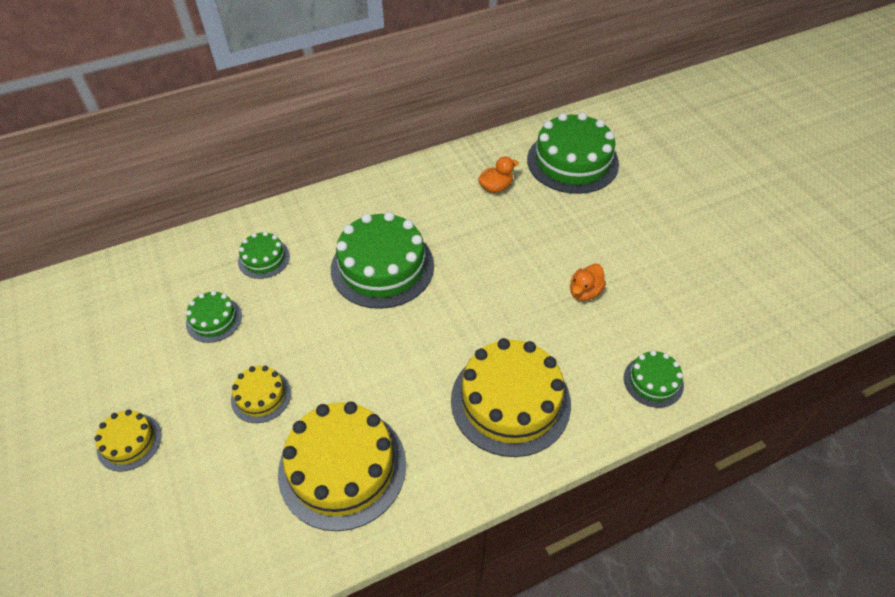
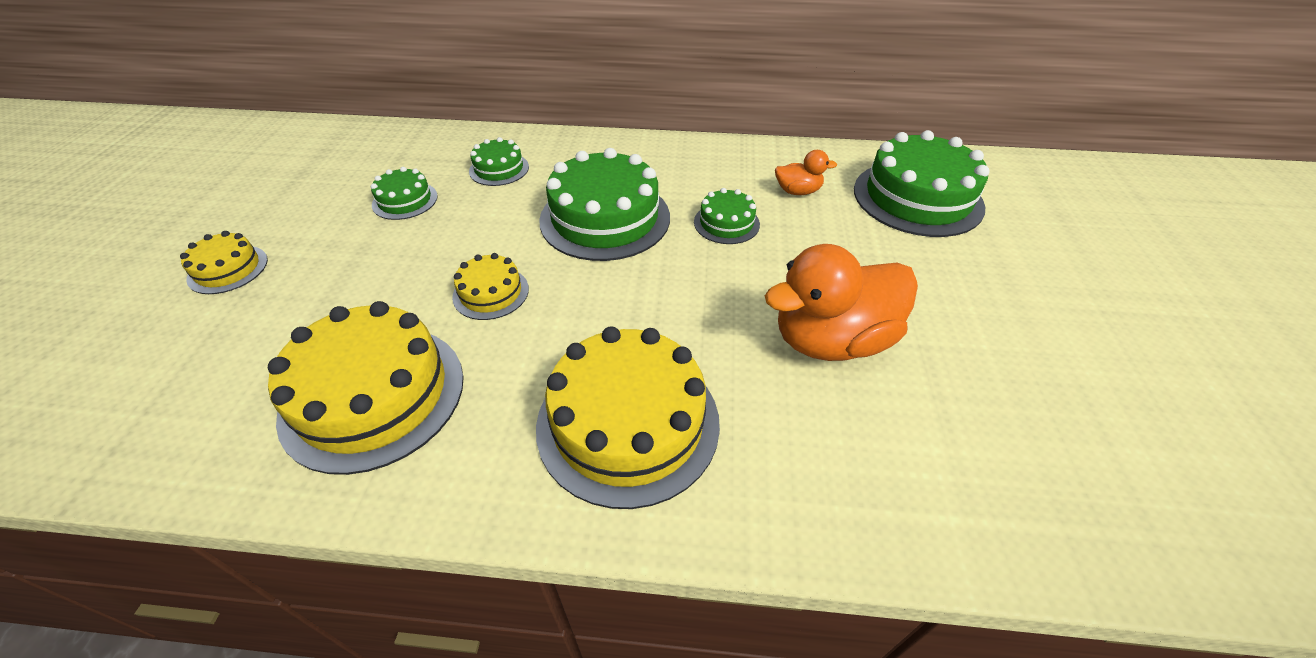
camera: 30 degrees right, 5 degrees down
yellow cake [231,366,291,423] -> yellow cake moved to [452,253,529,320]
orange duck [570,264,606,301] -> orange duck [765,244,918,361], size x2.10
green cake [624,350,684,408] -> green cake moved to [694,188,760,244]

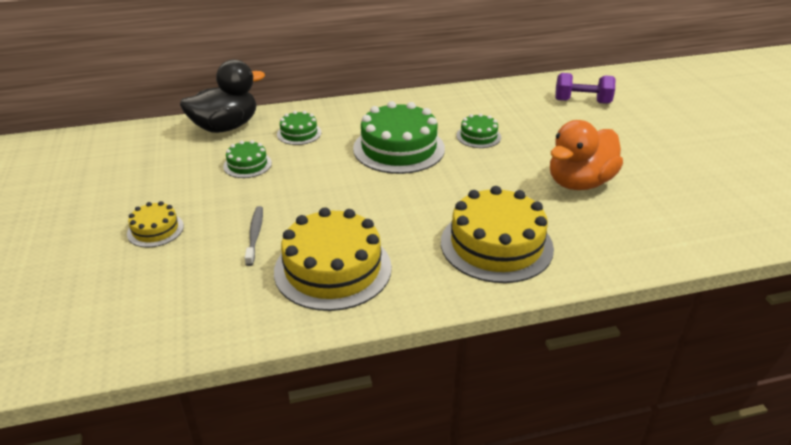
camera: 20 degrees left, 10 degrees down
yellow cake [452,253,529,320] -> none
orange duck [775,150,837,195] -> none
green cake [854,130,990,237] -> purple dumbbell [555,73,615,104]
none -> black duck [180,60,265,133]
none -> grey toothbrush [245,206,263,266]

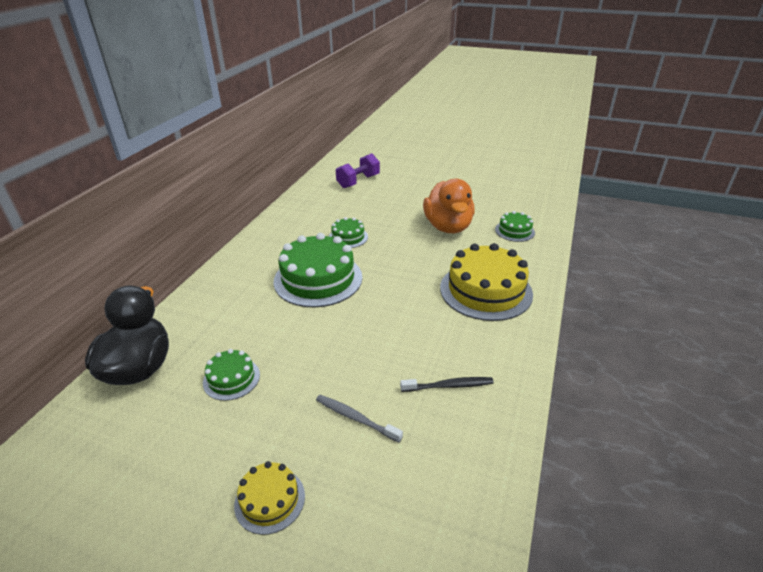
camera: 55 degrees left, 0 degrees up
yellow cake [274,207,392,311] -> black toothbrush [400,377,494,392]
green cake [277,111,321,145] -> green cake moved to [495,211,535,242]

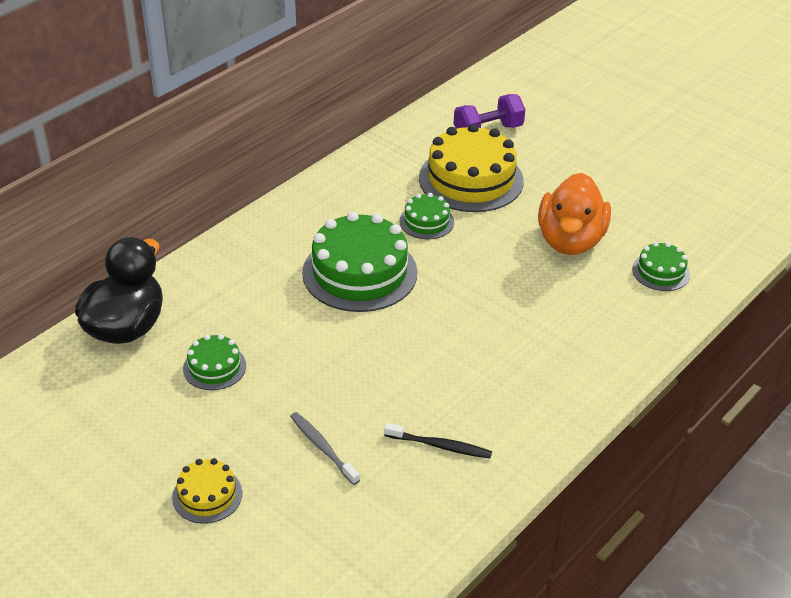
camera: 20 degrees right, 5 degrees up
yellow cake [440,243,533,321] -> yellow cake moved to [419,124,524,212]

